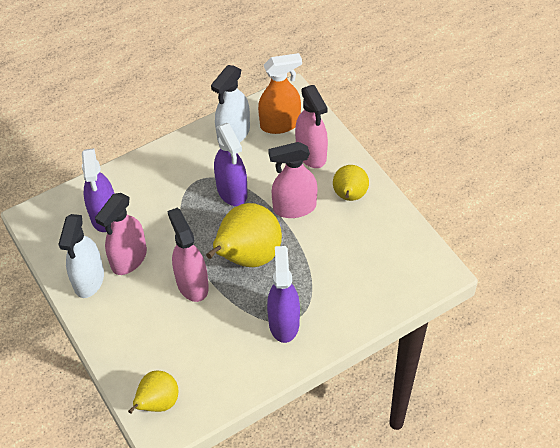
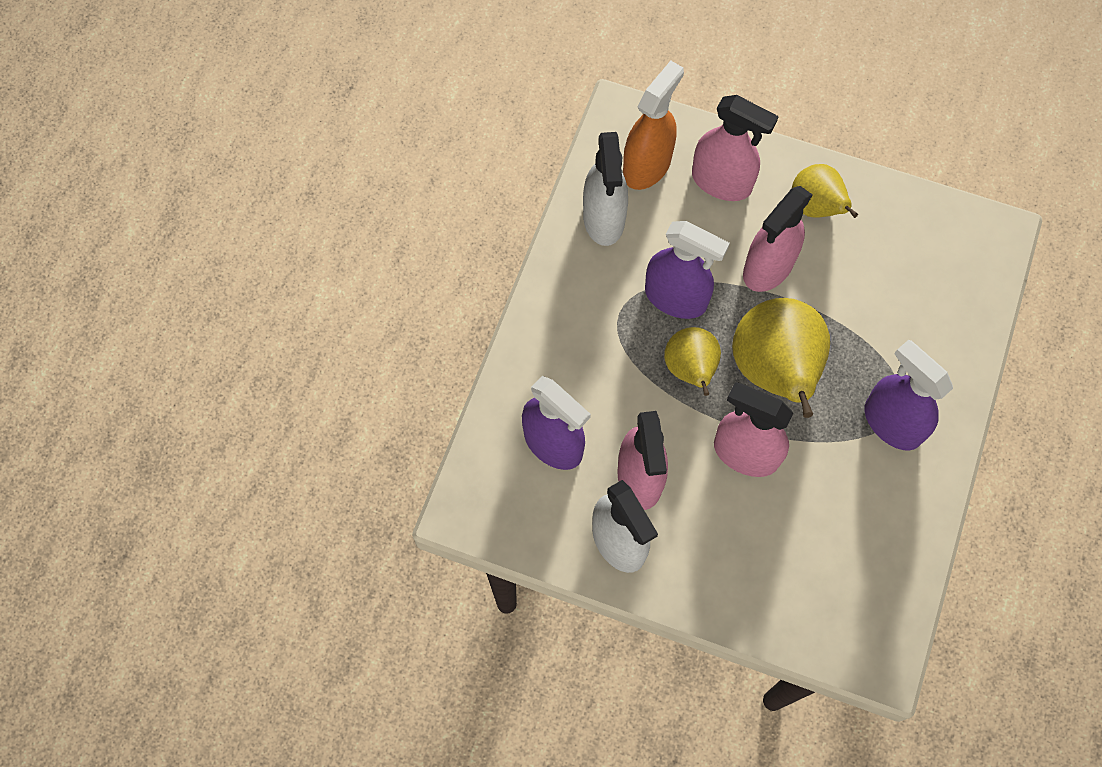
camera: 40 degrees left, 15 degrees up
yellow pear [128,371,178,414] -> yellow pear moved to [664,327,721,396]

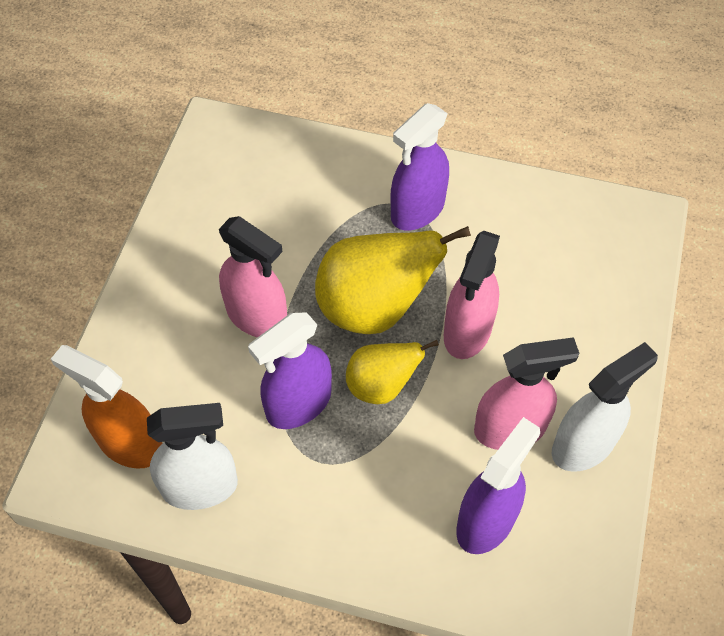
camera: 95 degrees left, 10 degrees down
purple spray bottle [645,221,730,319] -> purple spray bottle turned 150 degrees counterclockwise [248,312,332,429]
pink spray bottle [692,95,779,201] -> none
yellow pear [792,164,858,218] -> none

